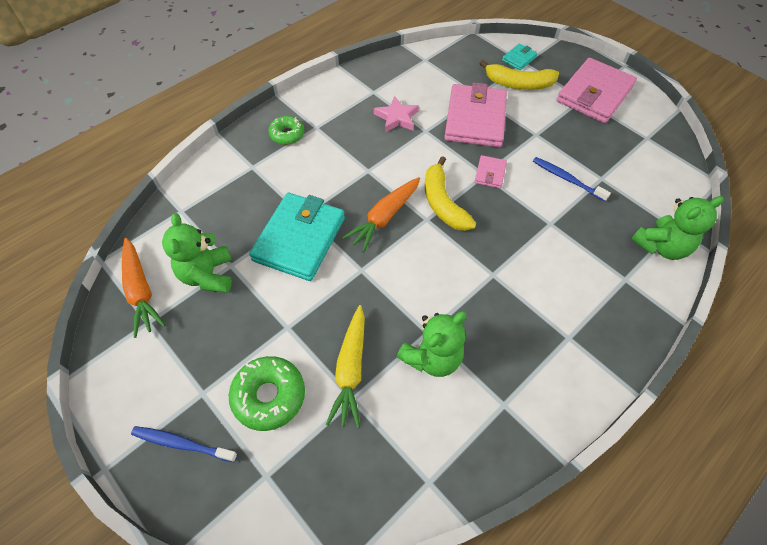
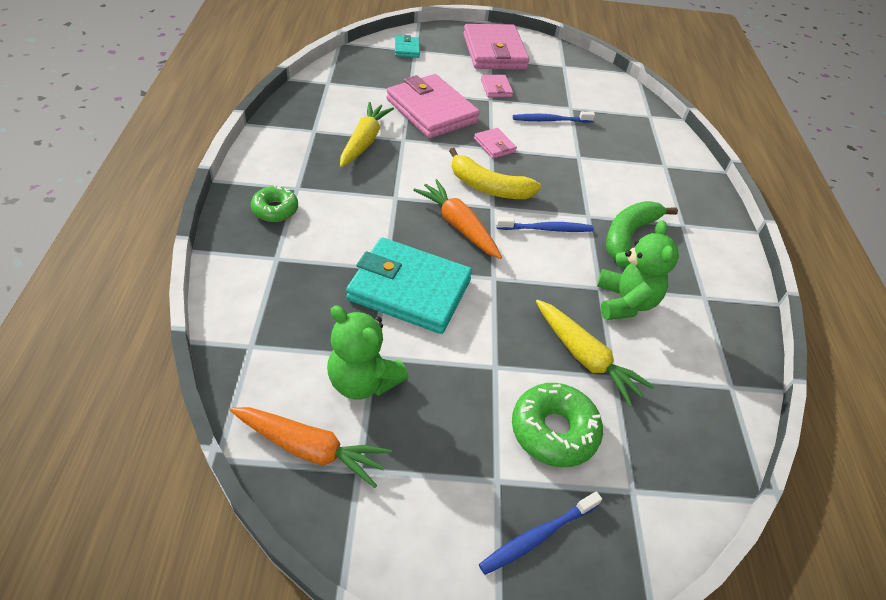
camera: 50 degrees left, 10 degrees down
turquoise wallet [249,193,345,281] -> turquoise wallet turned 45 degrees counterclockwise [346,238,472,334]
orange carrot [342,177,420,252] -> orange carrot turned 150 degrees clockwise [413,179,502,259]
pink star [374,96,419,132] -> yellow carrot [340,102,394,167]
yellow banana [479,60,559,90] -> none
green teddy bear [631,196,724,260] -> none
none -> pink wallet [481,75,513,98]
none -> blue toothbrush [496,217,594,232]
none -> green banana [606,201,678,260]

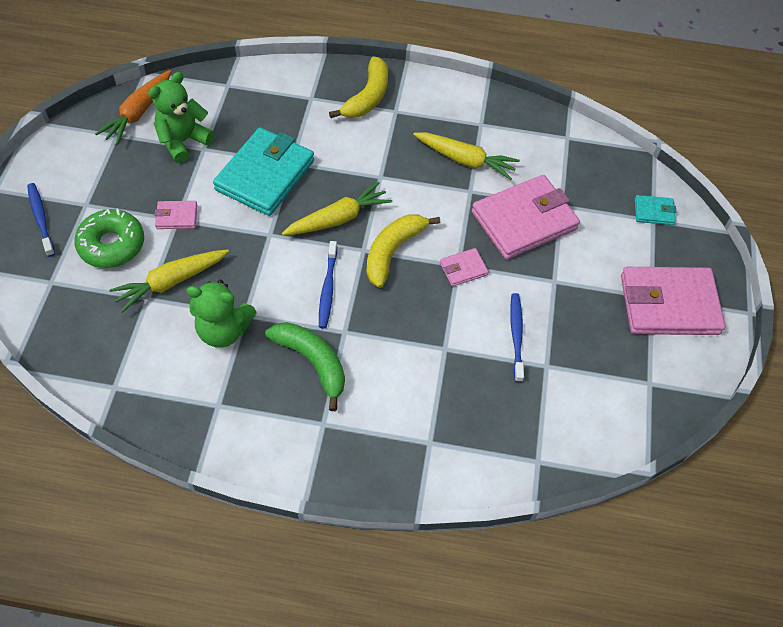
camera: 100 degrees right, 10 degrees up
green donut [251,185,298,222] -> yellow banana [329,56,388,118]
orange carrot [413,179,502,259] -> yellow carrot [282,182,392,235]
pink wallet [481,75,513,98] -> pink wallet moved to [154,201,197,229]

